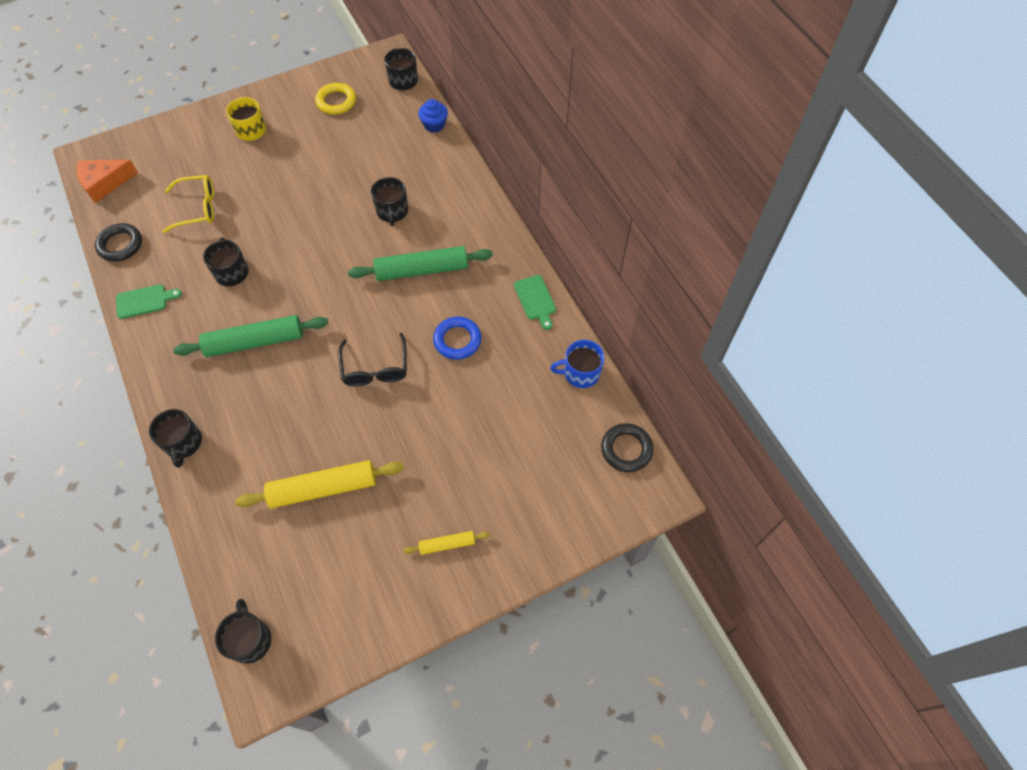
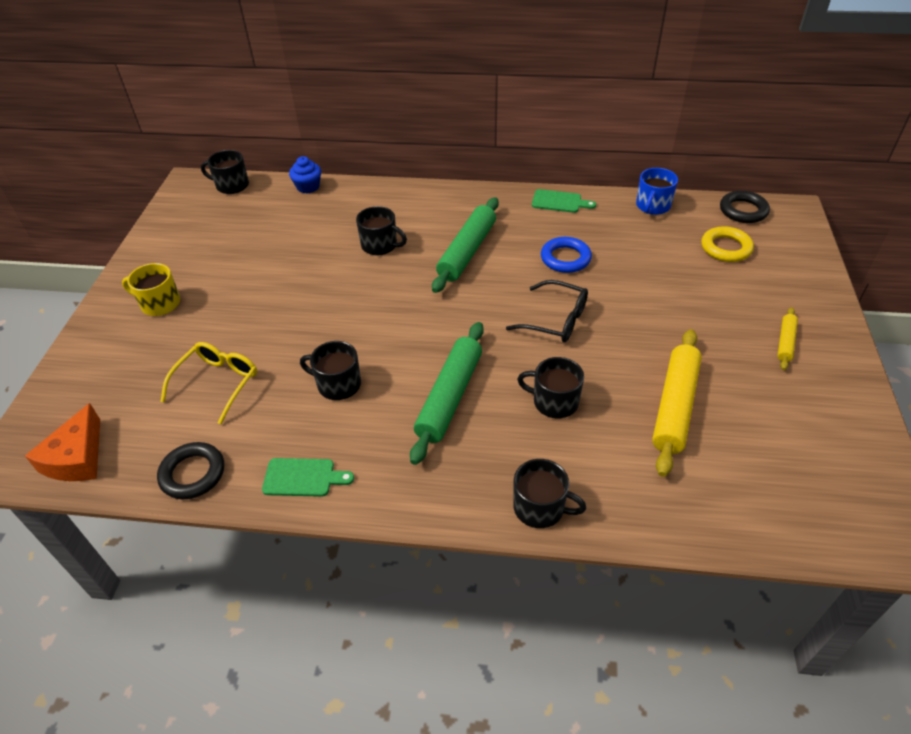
camera: 55 degrees left, 15 degrees down
green cutting board [116,284,182,319] -> green cutting board turned 75 degrees clockwise [262,458,354,497]
black mug [215,599,271,664] -> black mug moved to [517,357,584,418]
yellow ring [315,83,356,115] -> yellow ring moved to [702,226,754,262]

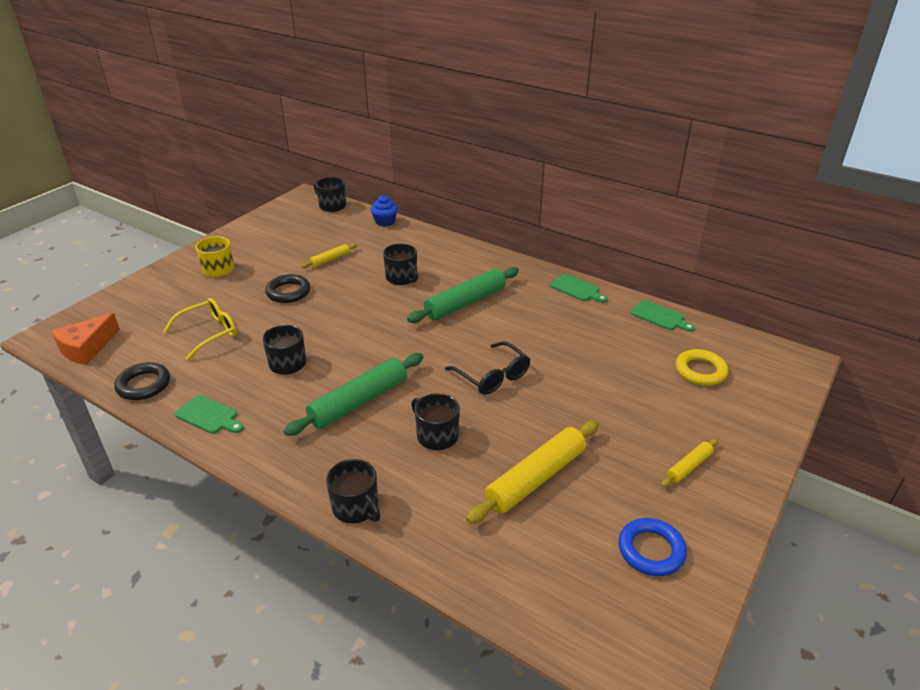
camera: 25 degrees right, 10 degrees down
blue ring [541,237,592,273] -> blue ring moved to [619,518,687,576]
blue mug [636,168,678,215] -> green cutting board [631,300,695,332]
black ring [720,191,770,223] -> black ring moved to [265,274,310,303]
none -> yellow rolling pin [301,243,357,268]

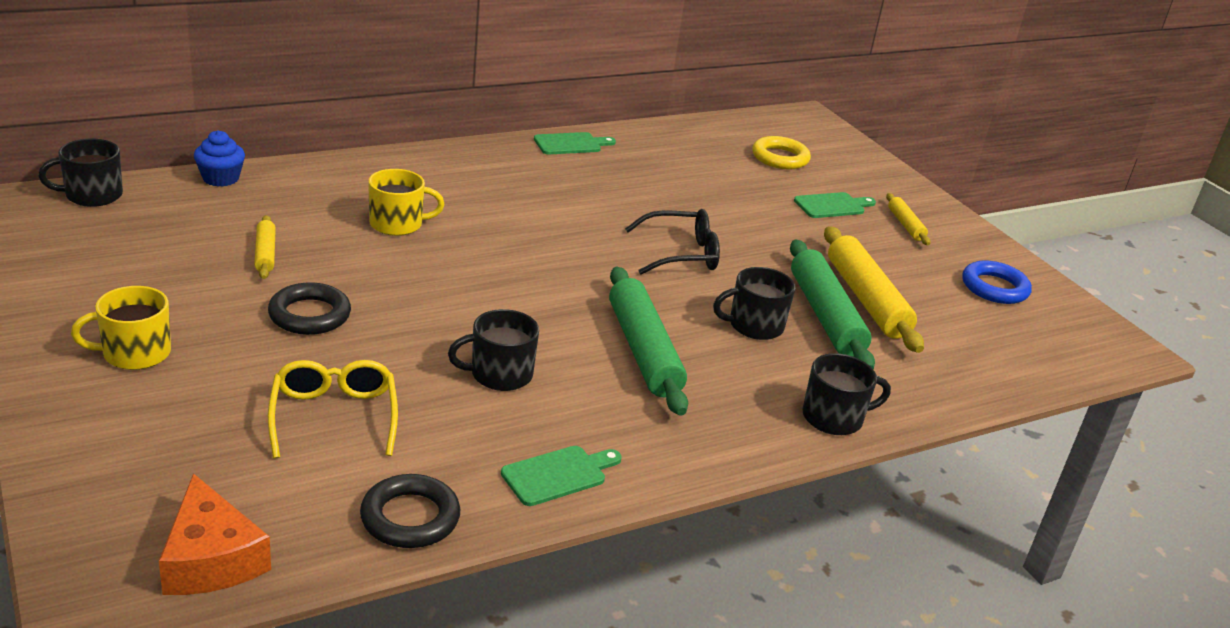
camera: 65 degrees left, 5 degrees down
black mug [383,244,418,285] -> yellow mug [368,169,444,236]
green rolling pin [407,267,519,323] -> green rolling pin moved to [790,240,875,370]
green cutting board [631,300,695,332] -> green cutting board moved to [794,192,876,218]

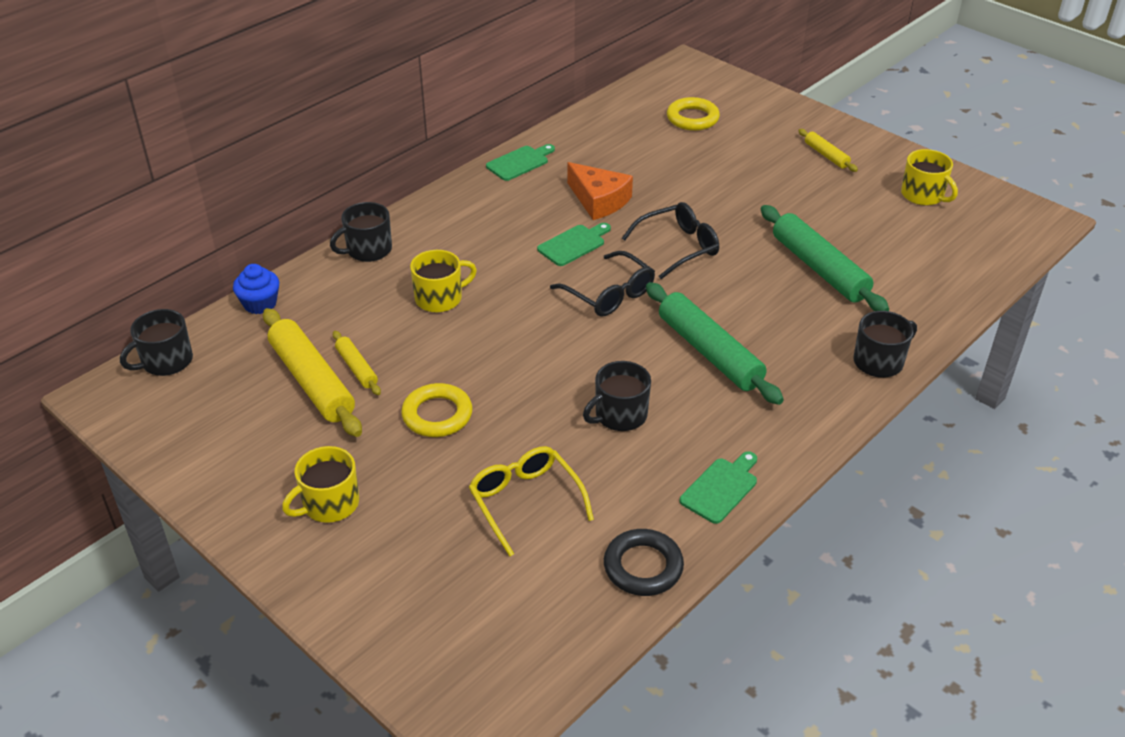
camera: 15 degrees left, 10 degrees up
orange cheese [159,473,271,595] -> orange cheese moved to [567,162,633,220]
black ring [268,282,351,335] -> yellow ring [401,383,473,437]
black mug [713,267,795,340] -> black mug moved to [330,202,392,262]
green cutting board [794,192,876,218] -> green cutting board moved to [537,223,611,266]
yellow rolling pin [824,226,924,353] -> yellow rolling pin moved to [263,308,362,437]
blue ring [962,260,1032,304] -> yellow mug [901,149,958,206]
none -> black glasses [550,251,655,317]

